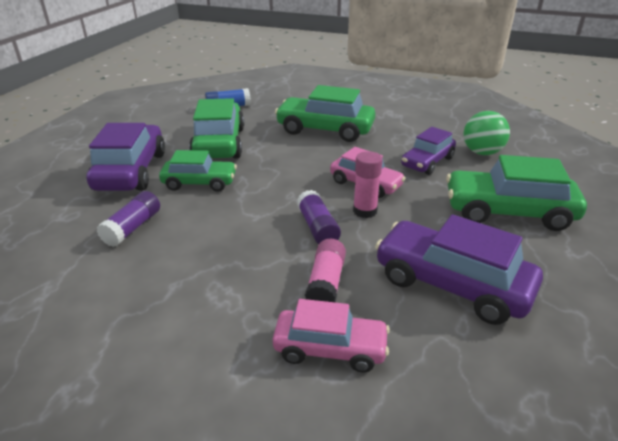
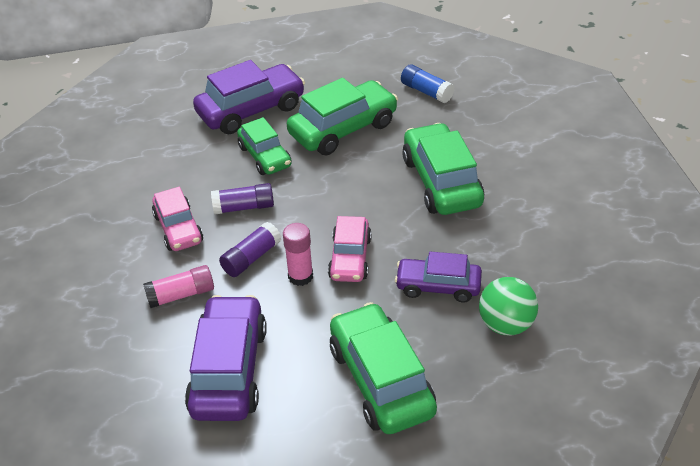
camera: 60 degrees right, 10 degrees up
purple glue stick [97,191,160,247] -> purple glue stick moved to [211,183,274,215]
pink car [273,299,390,372] -> pink car moved to [152,187,203,251]

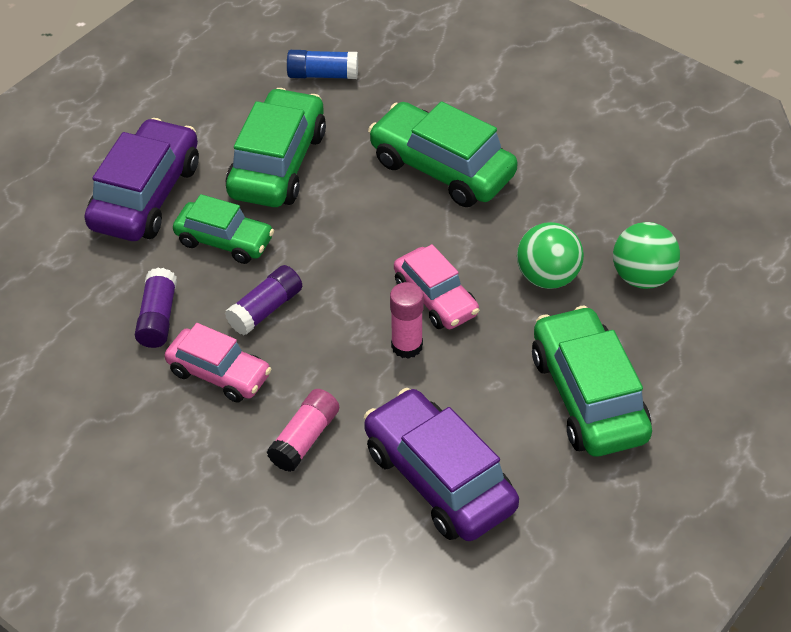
camera: 40 degrees left, 5 degrees up
purple glue stick [219,222,281,277] -> purple glue stick moved to [135,268,177,348]
green car [330,302,437,434] -> green car turned 45 degrees clockwise [532,306,652,456]
purple car [395,251,482,302] -> green ball [517,222,584,289]

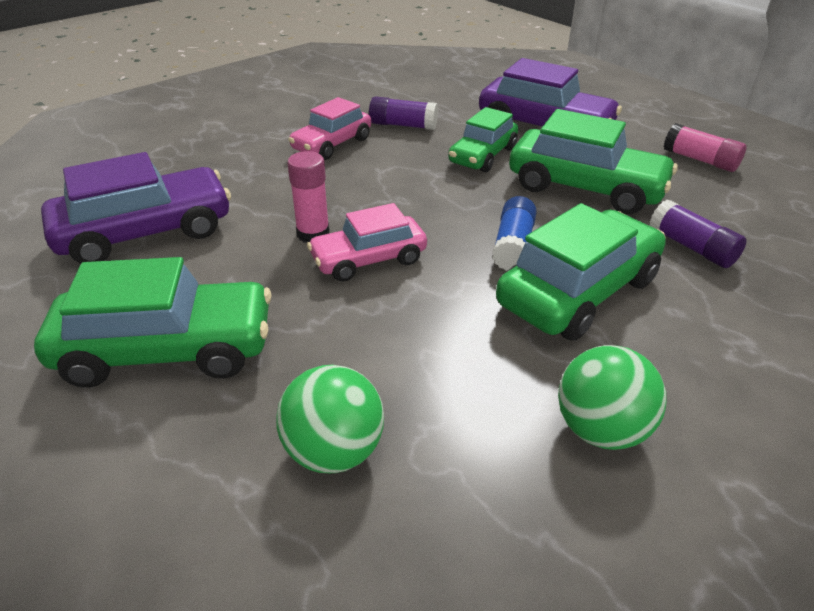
camera: 100 degrees right, 10 degrees down
purple glue stick [225,265,302,335] -> purple glue stick moved to [650,200,747,268]
pink glue stick [267,389,339,472] -> pink glue stick moved to [664,123,746,172]
blue glue stick [287,50,358,79] -> blue glue stick moved to [492,196,537,271]
green ball [517,222,584,289] -> green ball moved to [558,345,666,450]

